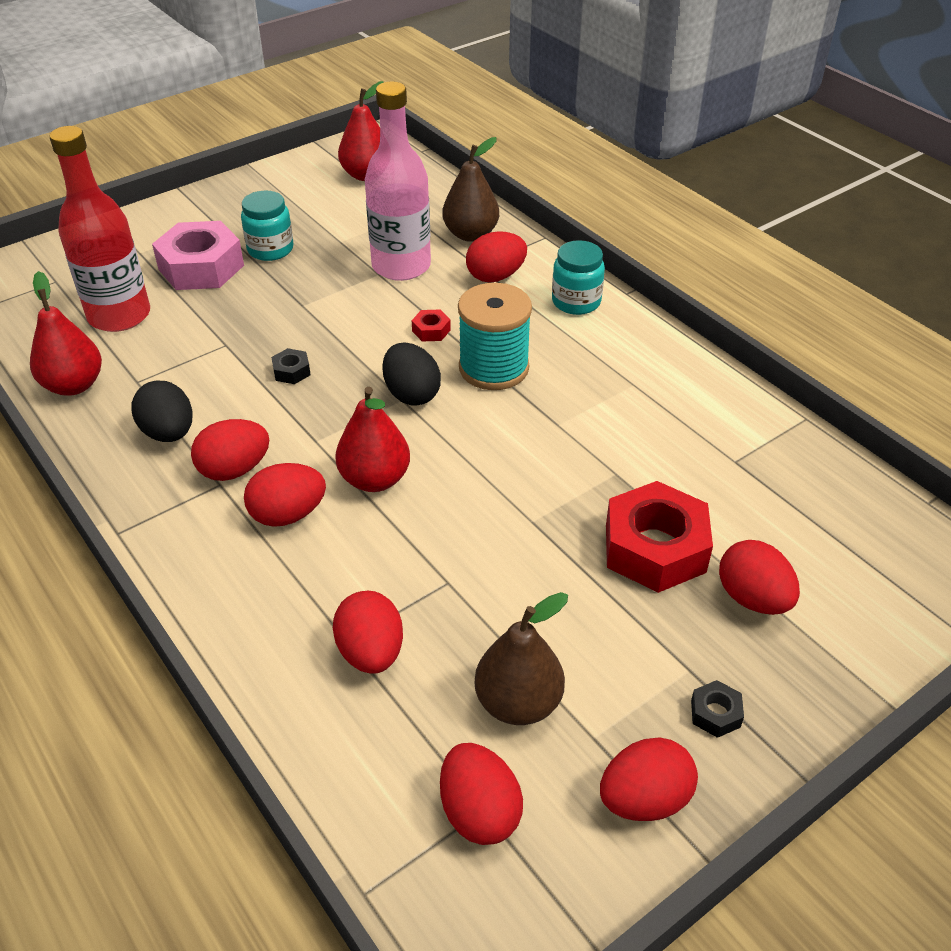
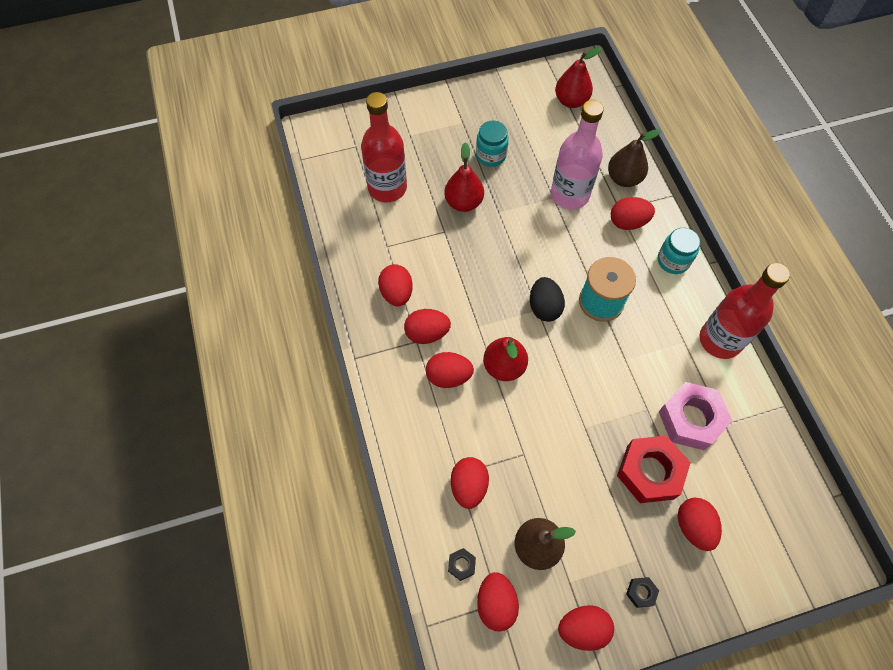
camera: 20 degrees right, 20 degrees up
red pear [30,271,102,396] -> red pear moved to [444,142,484,212]
black egg [131,381,193,442] -> red egg [378,264,413,306]
pink nut [152,221,244,290] -> pink nut moved to [658,382,733,450]
black nut [271,348,311,384] -> black nut moved to [448,548,476,581]
red nut [412,310,451,342] -> none
none -> red bottle [700,263,790,359]

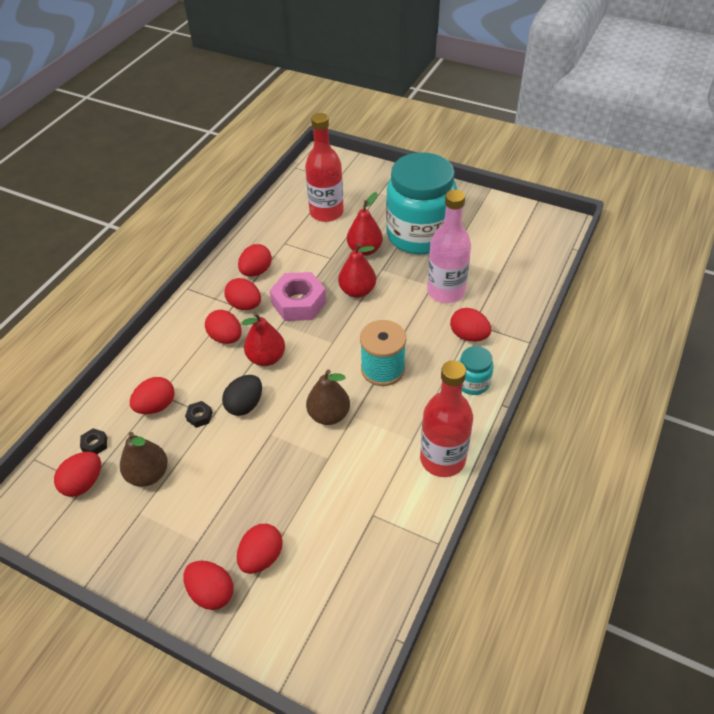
camera: 45 degrees right, 15 degrees down
turquoise jar [476,120,509,167] -> turquoise jar [386,152,457,254], size x2.33
black egg [530,277,565,322] -> black egg moved to [222,375,262,416]
red pear [555,47,601,108] -> red pear moved to [338,243,376,298]
red egg [558,605,614,651] -> red egg moved to [183,561,234,610]
brown pear [608,129,661,187] -> brown pear moved to [306,370,350,425]
red nut [617,435,691,503] -> none
black nut [626,577,659,608] -> black nut moved to [185,401,213,428]
pink nut [658,382,733,450] -> pink nut moved to [270,272,326,321]

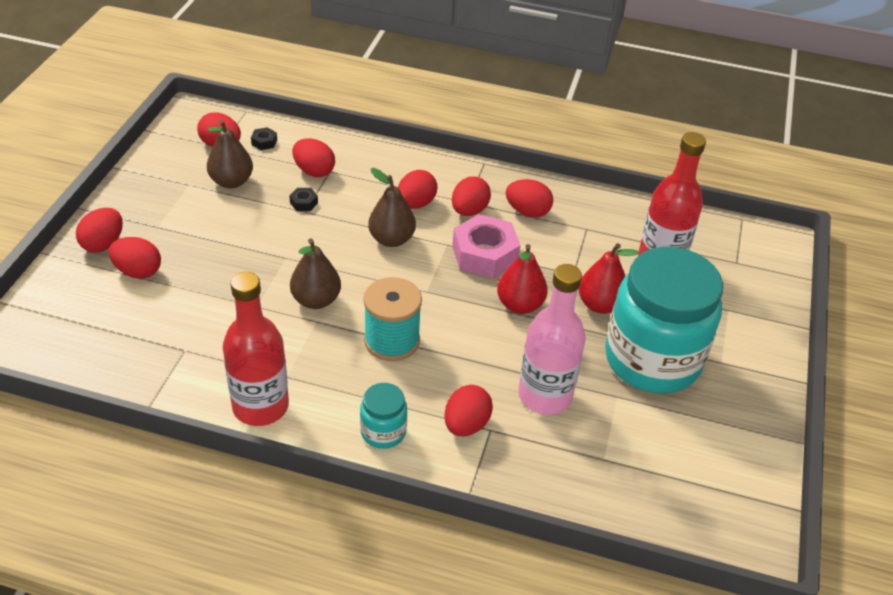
camera: 75 degrees right, 5 degrees down
black egg [222,375,262,416] -> none
red pear [242,312,285,366] -> brown pear [368,168,416,247]

